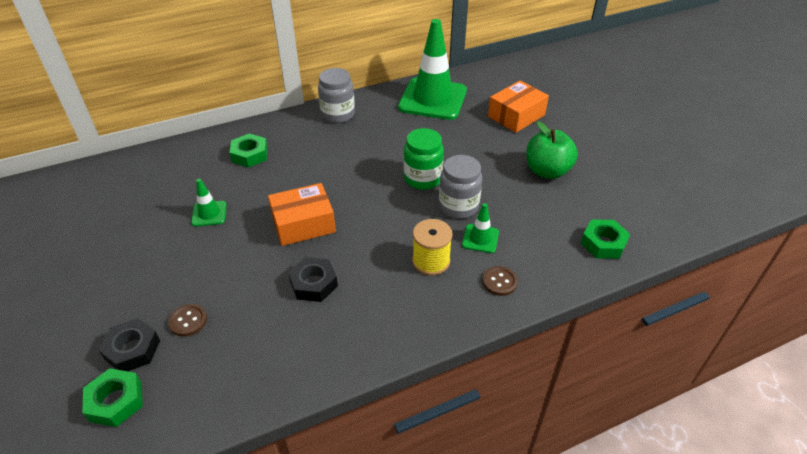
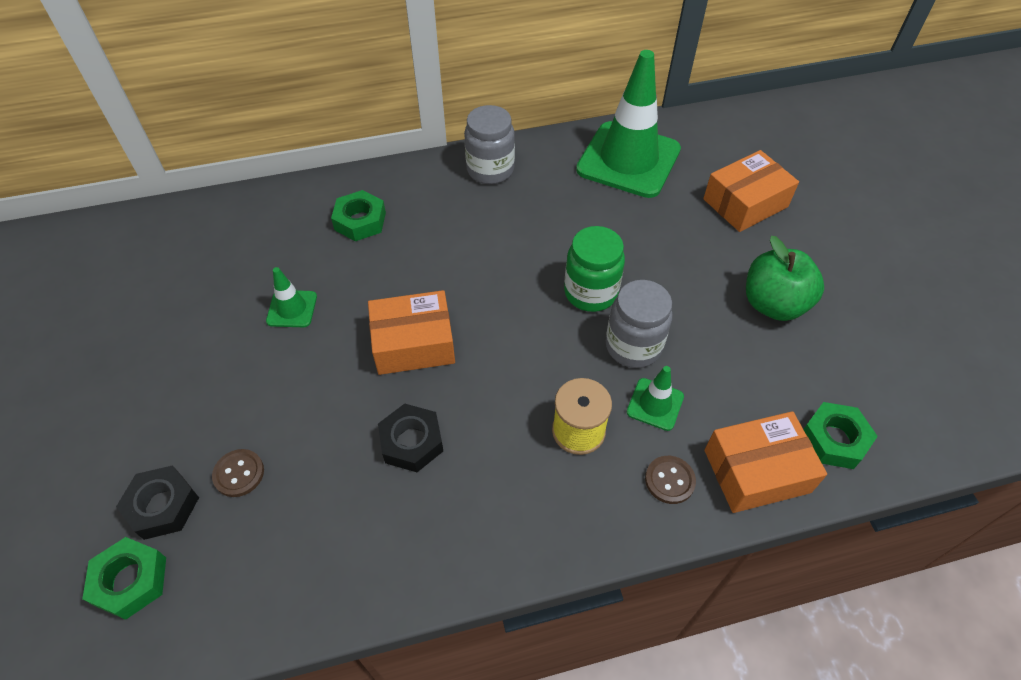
camera: 10 degrees right, 10 degrees up
none -> orange box [705,411,827,513]

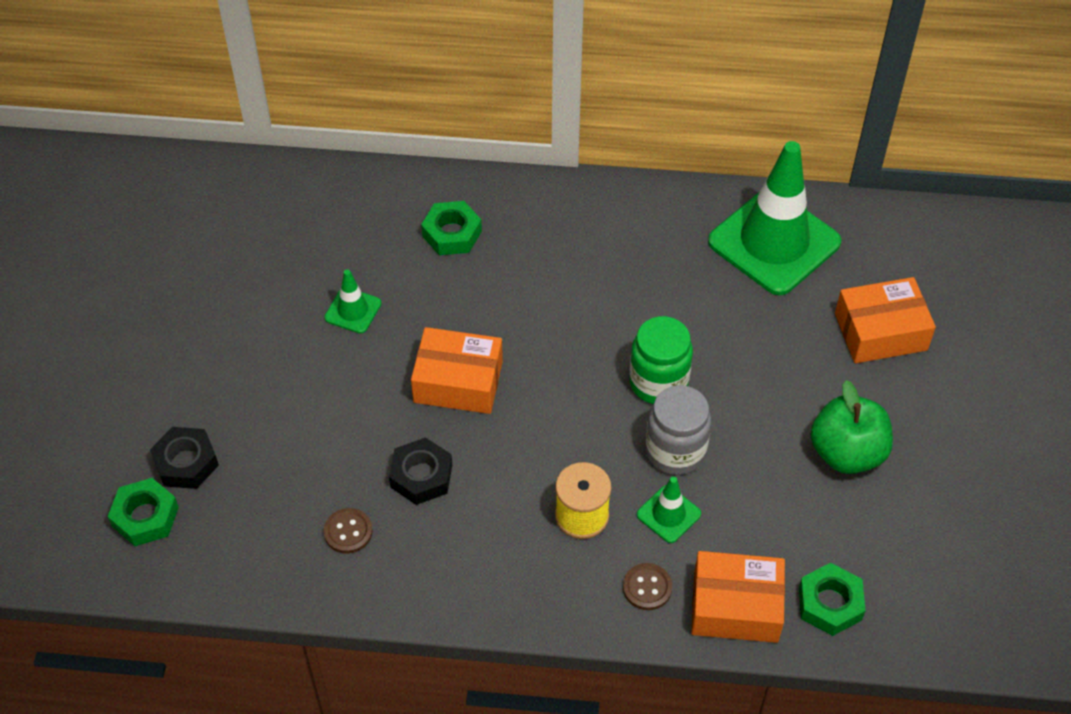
camera: 20 degrees right, 0 degrees up
brown button [212,449,264,497] -> brown button moved to [324,508,373,554]
grey jar [464,105,515,184] -> none

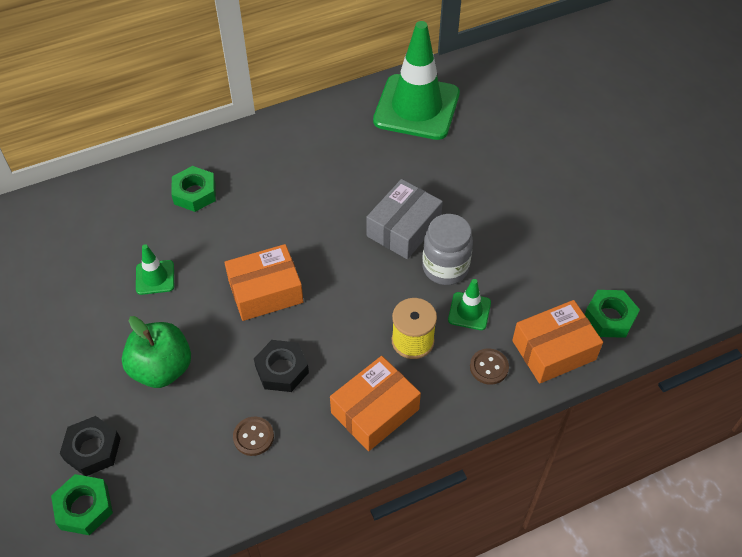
camera: 30 degrees left, 0 degrees up
green jar [629,316,693,404] -> grey box [366,179,443,259]
green apple [811,380,893,474] -> green apple moved to [122,316,191,388]
orange box [835,277,936,363] -> orange box moved to [330,356,421,451]

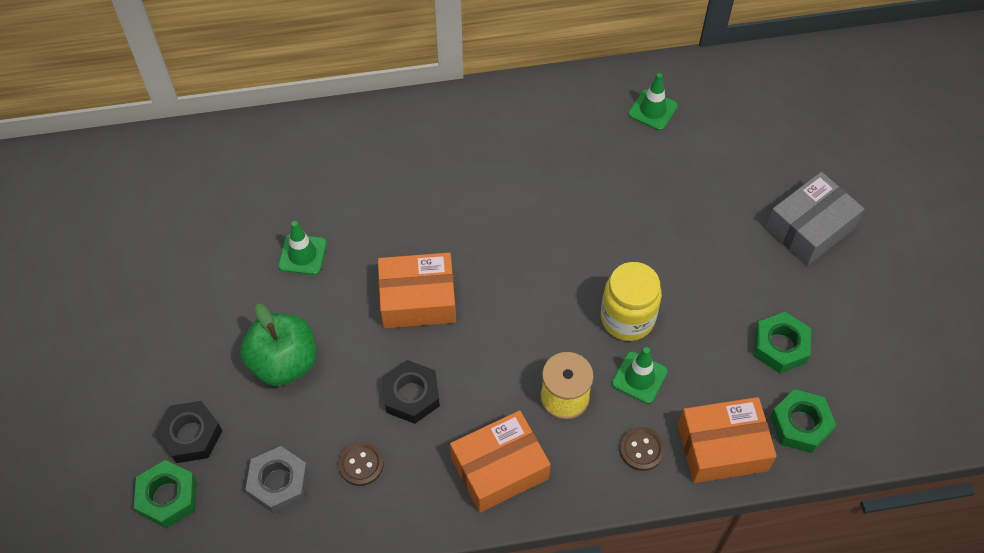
camera: 15 degrees right, 5 degrees up
green nut [171,166,216,212] -> green nut moved to [754,312,811,373]
grey box [366,179,443,259] -> grey box moved to [766,172,864,266]
green traffic cone [373,21,460,140] -> green traffic cone [628,73,678,130], size x0.44
grey jar [422,214,473,285] -> yellow jar [601,262,662,341]
none -> grey nut [245,446,308,514]

